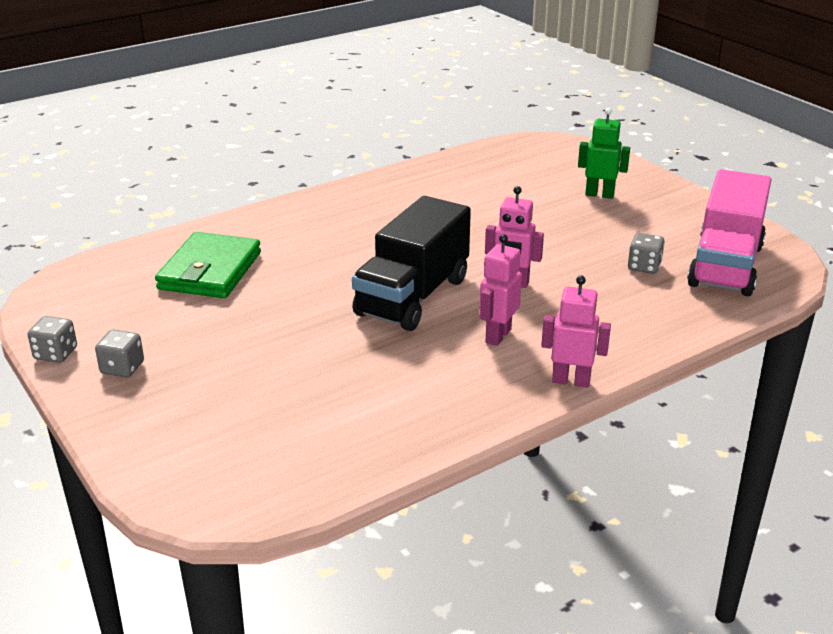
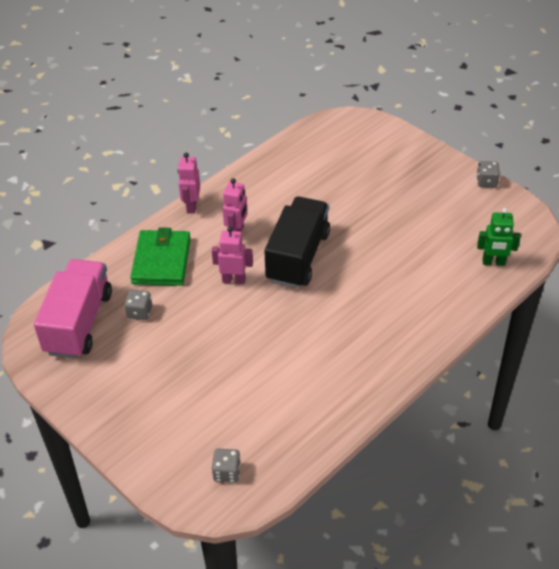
camera: 170 degrees right, 15 degrees up
grey dice [95,329,144,378] -> grey dice moved to [212,449,241,483]
green wallet [155,232,261,298] -> green wallet moved to [130,227,191,286]
pink robot [541,275,611,388] -> pink robot turned 90 degrees clockwise [178,153,200,214]
green robot [578,108,630,199] -> green robot moved to [477,208,521,266]

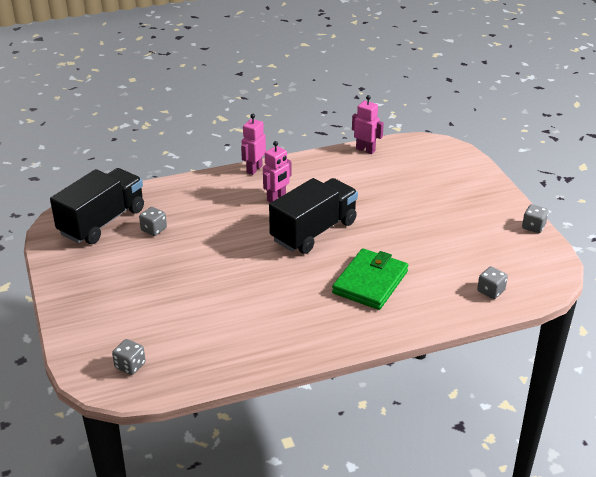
camera: 25 degrees right, 10 degrees down
pink truck [34,259,112,359] -> black truck [50,168,144,244]
green wallet [130,227,191,286] -> green wallet moved to [332,248,408,310]
pink robot [212,227,253,284] -> pink robot moved to [352,95,384,154]
green robot [477,208,521,266] -> grey dice [477,266,508,299]

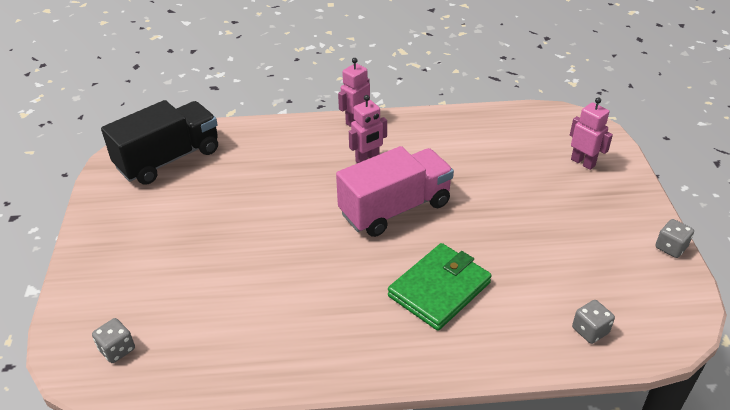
camera: 15 degrees right, 5 degrees up
grey dice [139,207,167,236] -> none
black truck [269,178,358,254] -> pink truck [336,146,454,237]
pink robot [352,95,384,154] -> pink robot moved to [570,97,613,170]

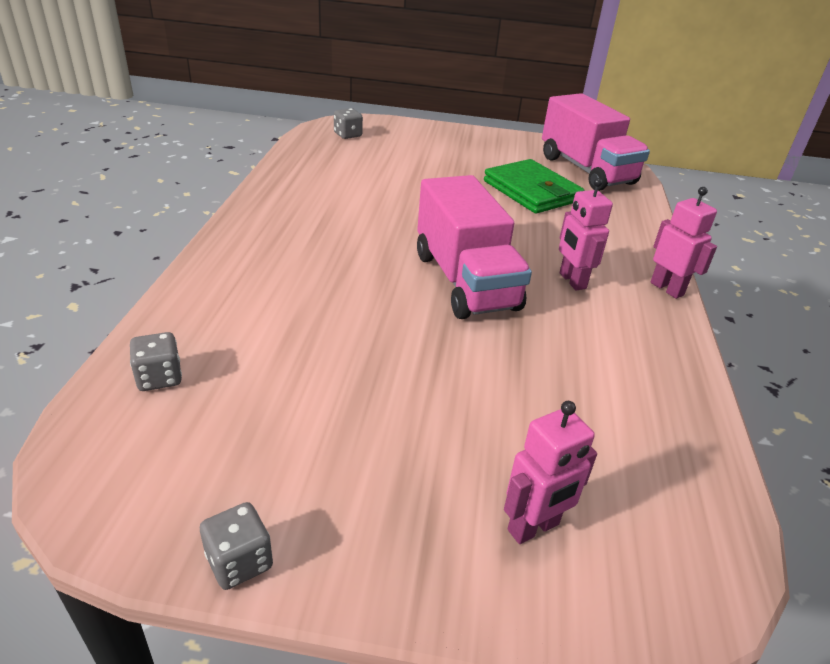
camera: 100 degrees right, 5 degrees down
black truck [101,100,218,185] -> pink truck [542,93,650,191]
green wallet [388,243,492,331] -> green wallet moved to [484,159,584,214]

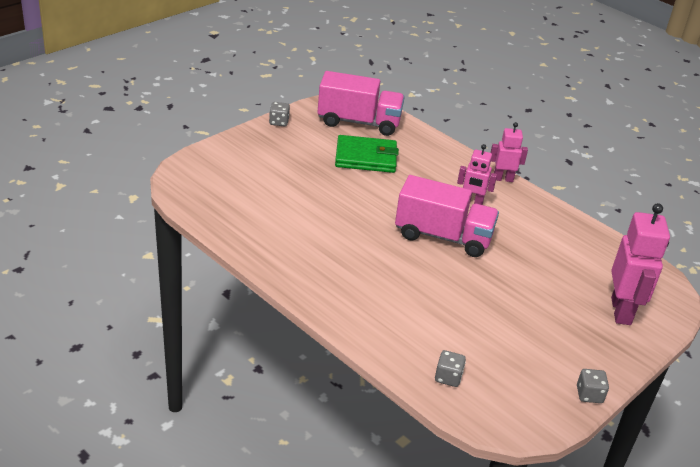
camera: 55 degrees left, 0 degrees up
grey dice [334,108,363,139] -> grey dice moved to [269,102,290,126]
pink robot [504,401,597,544] -> pink robot [611,203,670,325], size x1.71

